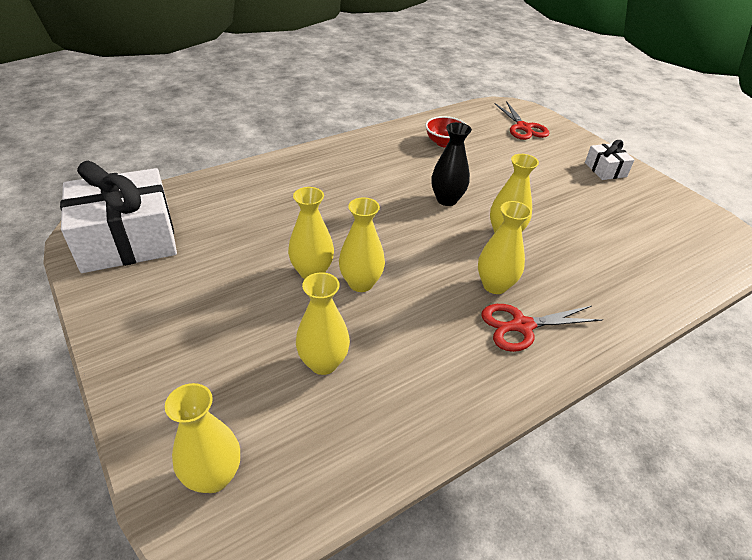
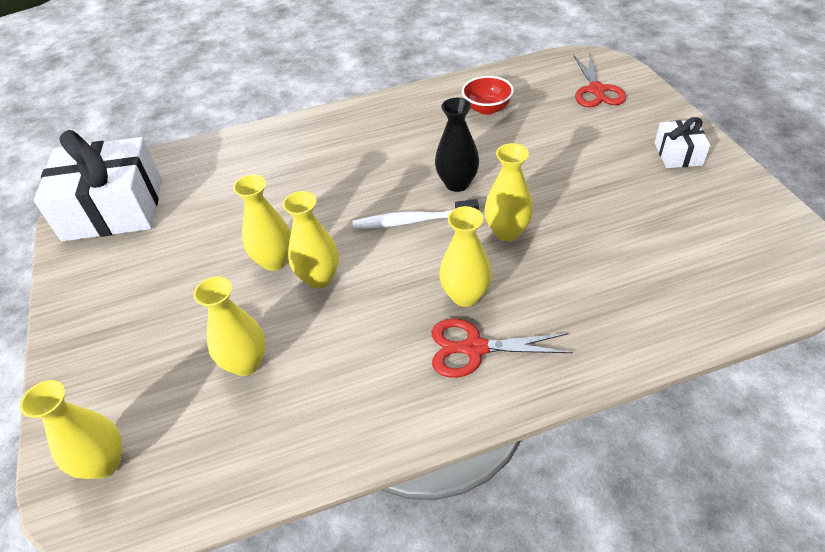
camera: 20 degrees right, 5 degrees up
none -> white toothbrush [353,199,479,229]

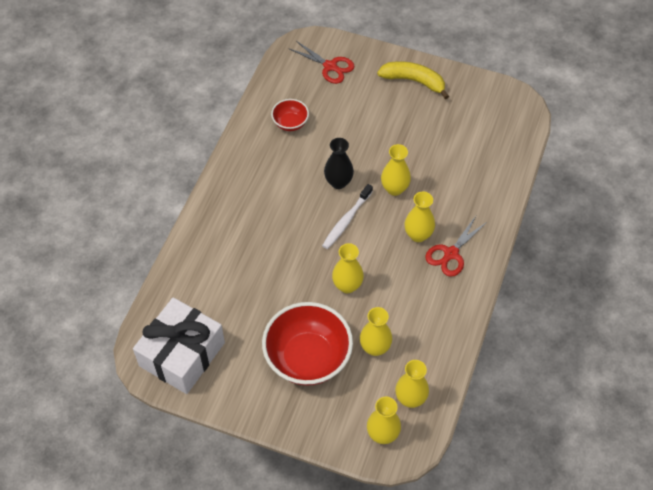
camera: 55 degrees left, 10 degrees up
yellow vase [233,175,291,271] -> yellow vase moved to [395,360,429,408]
white gift [655,117,710,168] -> yellow banana [377,61,449,99]
none -> red bowl [262,302,353,386]

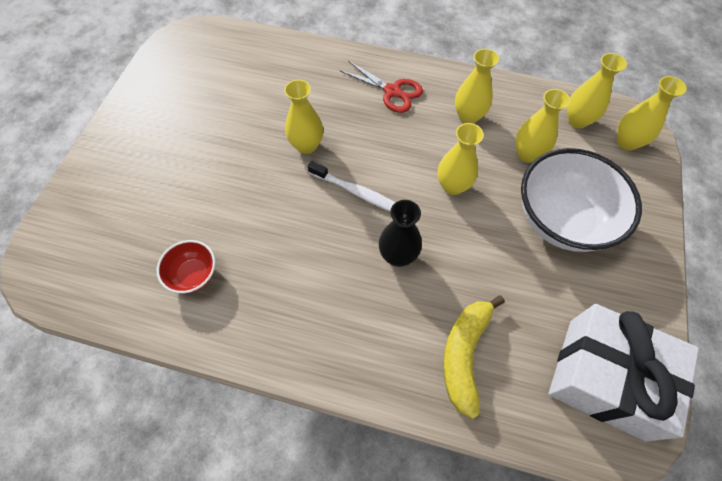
camera: 95 degrees left, 5 degrees up
red bowl [262,302,353,386] -> white bowl [521,148,642,252]
red scissors [290,41,354,84] -> none
black vase [324,138,354,189] -> black vase moved to [379,200,422,267]
yellow banana [377,61,449,99] -> yellow banana moved to [443,295,505,419]
yellow vase [405,191,435,242] -> yellow vase moved to [455,49,499,124]

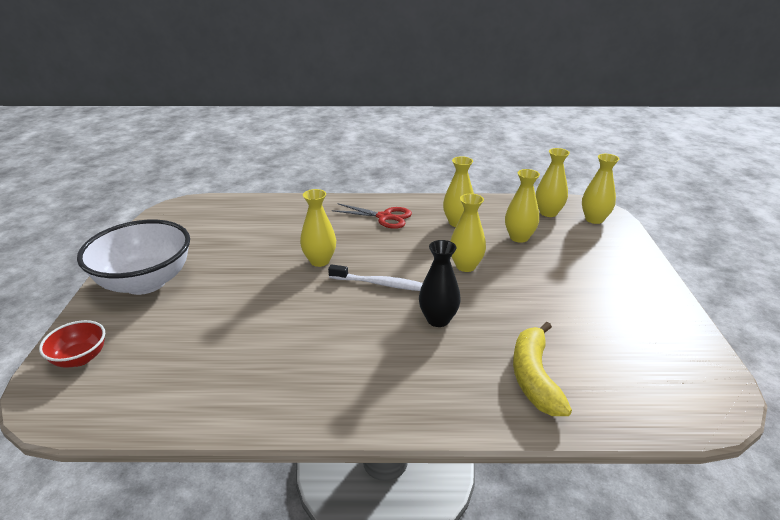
camera: 15 degrees left, 30 degrees down
red bowl [157,240,216,294] -> red bowl moved to [39,320,105,368]
white bowl [521,148,642,252] -> white bowl moved to [77,220,190,295]
white gift [548,304,699,441] -> none

